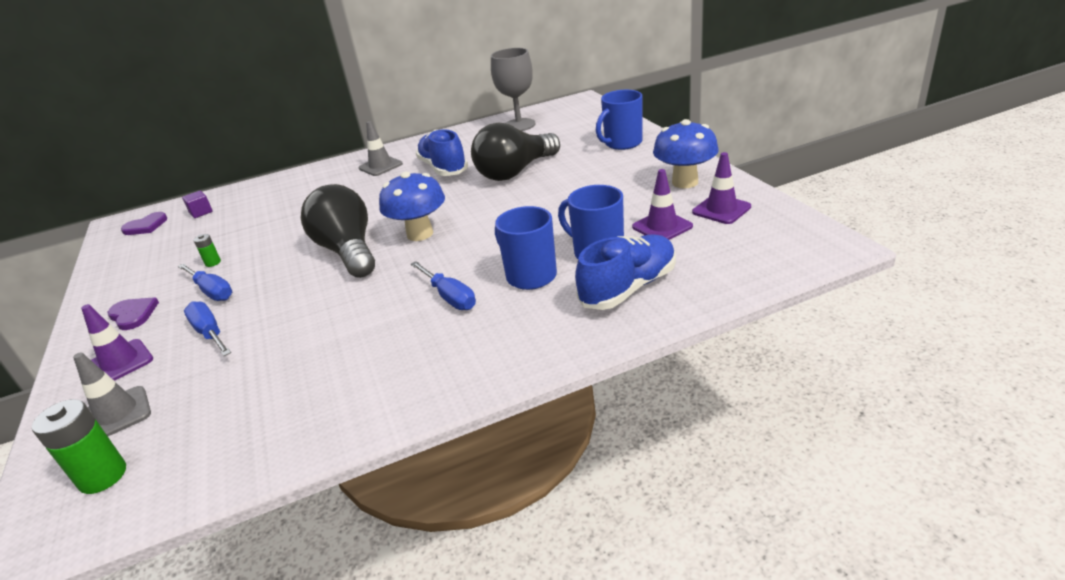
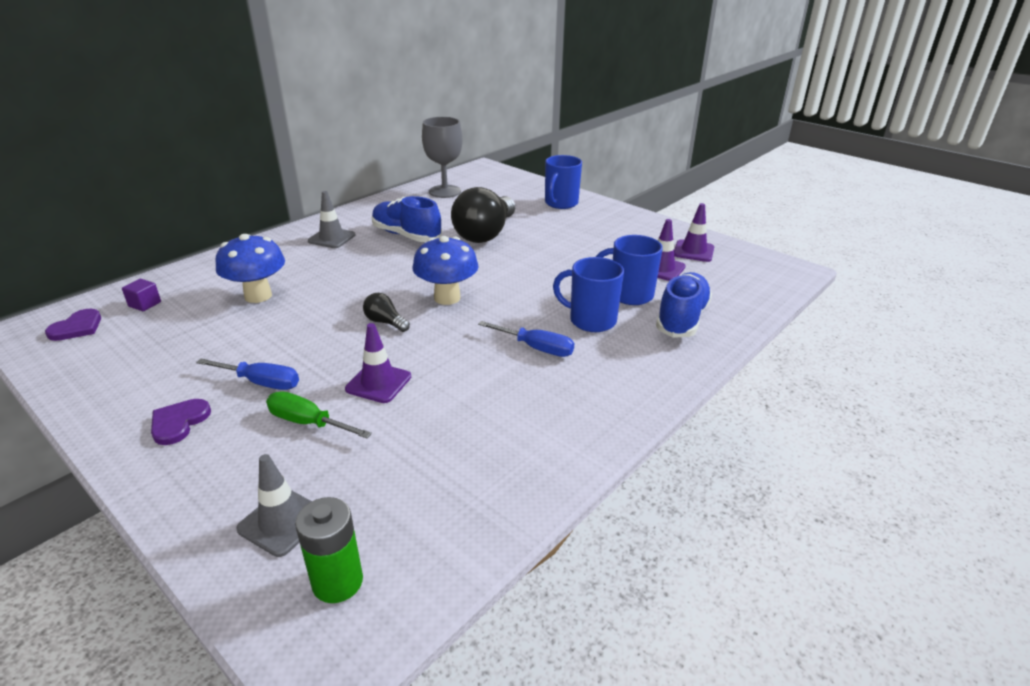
camera: 30 degrees left, 0 degrees up
purple traffic cone [81,304,153,381] -> purple traffic cone moved to [345,323,411,403]
purple heart [107,298,159,330] -> purple heart turned 90 degrees counterclockwise [151,399,211,445]
blue screwdriver [184,301,231,356] -> green screwdriver [266,391,372,438]
green battery [193,234,221,267] -> none
black light bulb [301,184,375,278] -> black light bulb [363,293,410,332], size x0.44
blue mushroom [653,119,719,188] -> blue mushroom moved to [215,234,285,303]

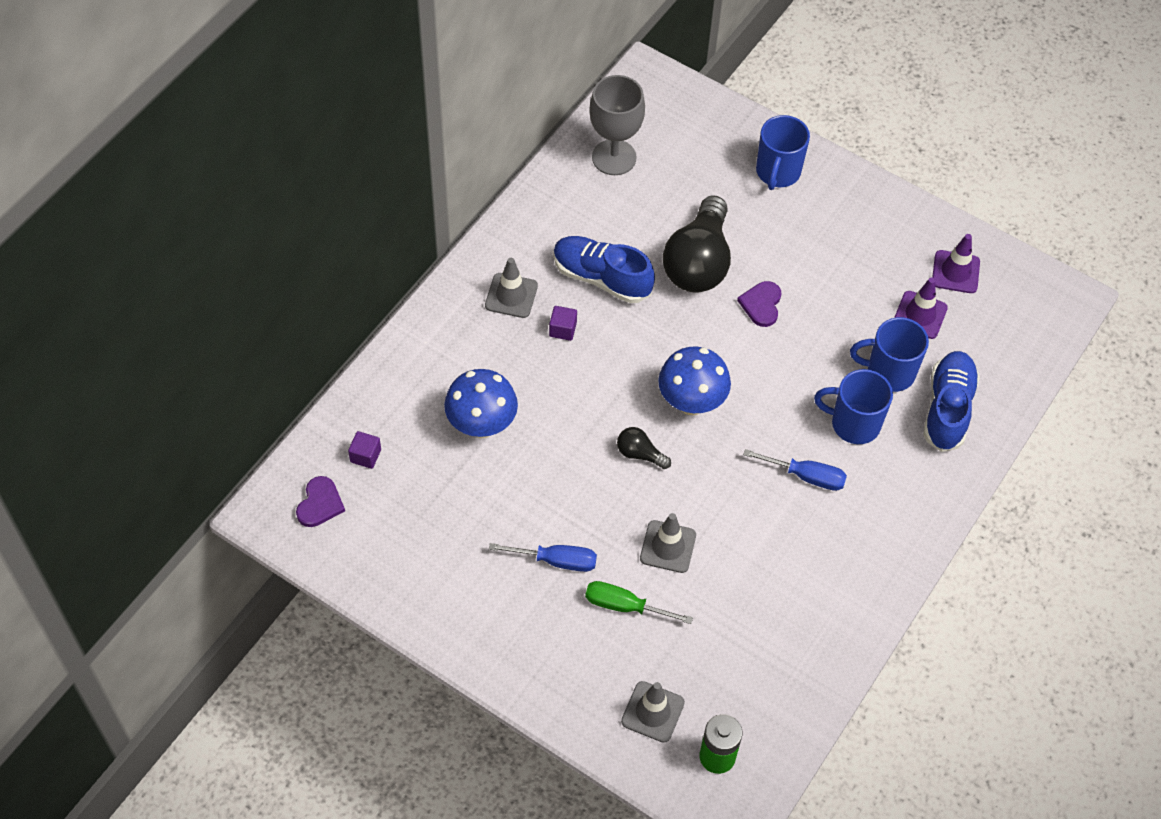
camera: 10 degrees left, 25 degrees up
purple heart [151,399,211,445] -> purple heart moved to [737,281,781,327]
purple traffic cone [345,323,411,403] -> grey traffic cone [640,513,696,573]
none -> purple cube [549,306,577,341]

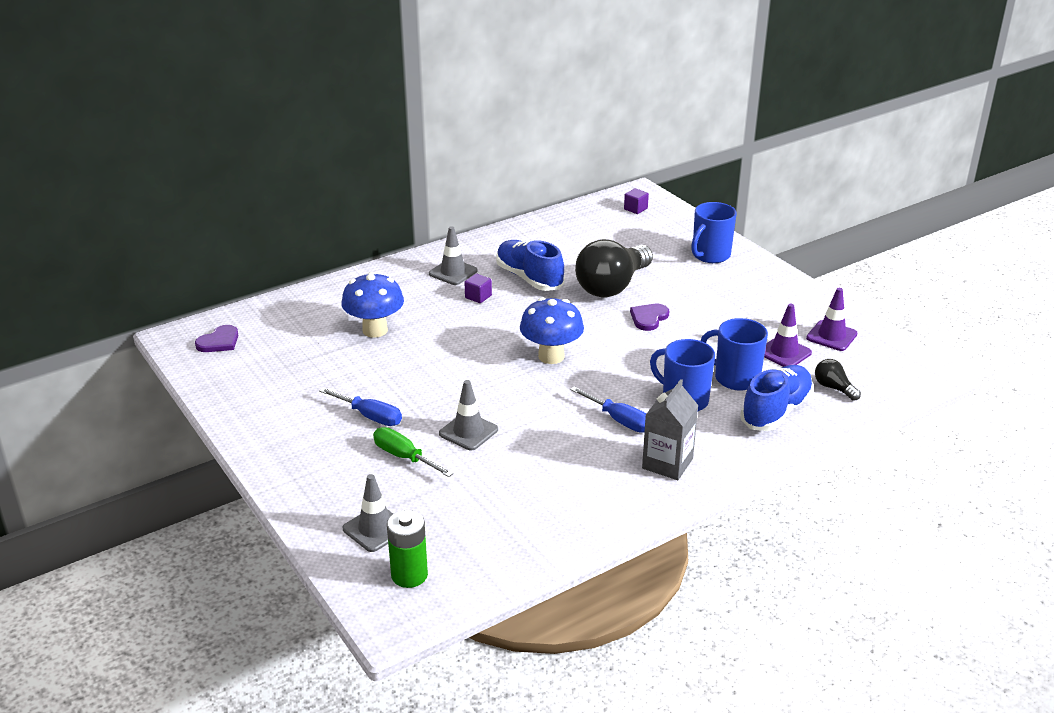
camera: 25 degrees right, 25 degrees down
purple cube [348,431,381,469] -> purple cube moved to [624,188,649,214]
grey goblet [589,75,645,175] -> none
black light bulb [617,427,671,469] -> black light bulb moved to [815,359,861,401]
none -> grey carton [642,379,699,480]

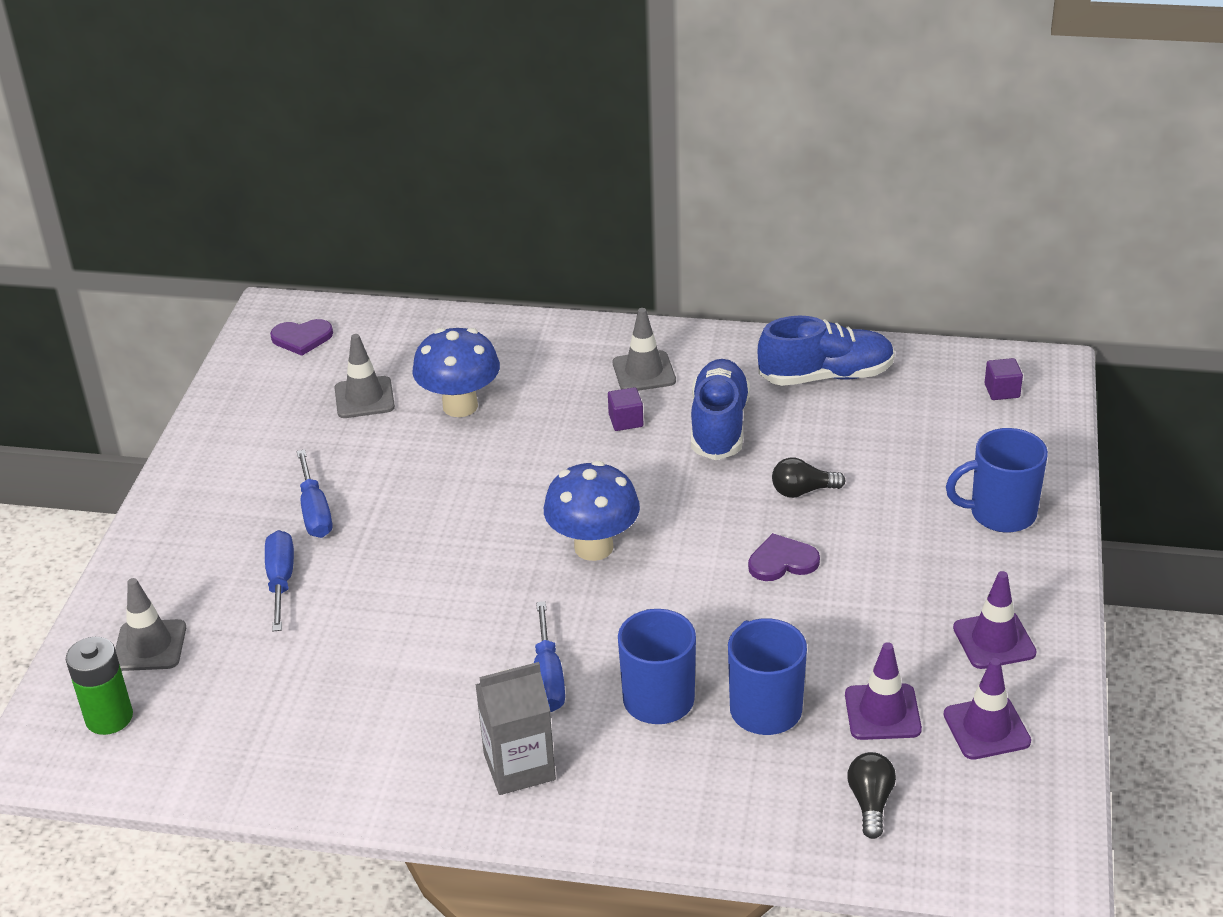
camera: 45 degrees right, 5 degrees up
green screwdriver [373,427,453,477] -> blue screwdriver [265,530,294,631]
grey traffic cone [439,380,498,450] -> grey traffic cone moved to [334,334,395,418]
black light bulb [575,239,653,297] -> black light bulb [772,457,845,498], size x0.44
blue shoe [740,365,814,431] -> blue shoe moved to [758,316,895,386]
none -> purple traffic cone [953,571,1037,669]

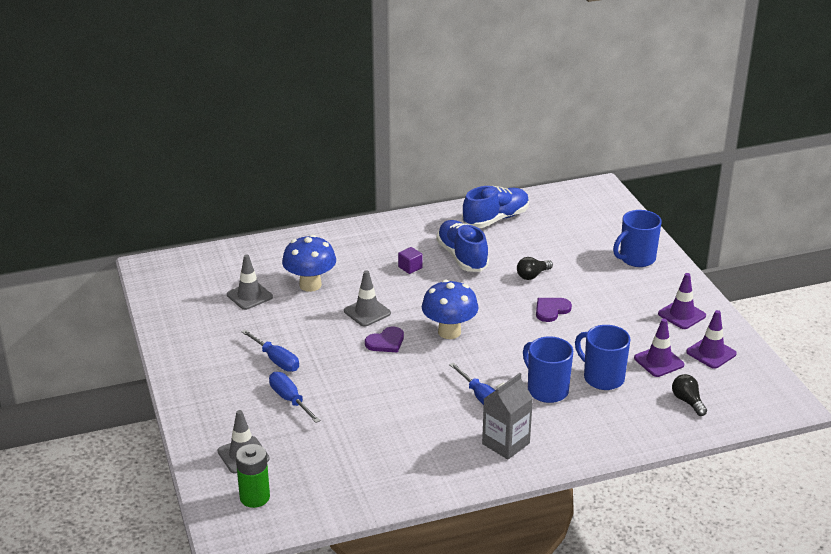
camera: 30 degrees left, 5 degrees down
purple heart [270,319,333,356] -> purple heart moved to [365,327,404,353]
grey traffic cone [613,308,676,391] -> grey traffic cone moved to [344,270,391,327]
purple cube [985,358,1023,400] -> none

